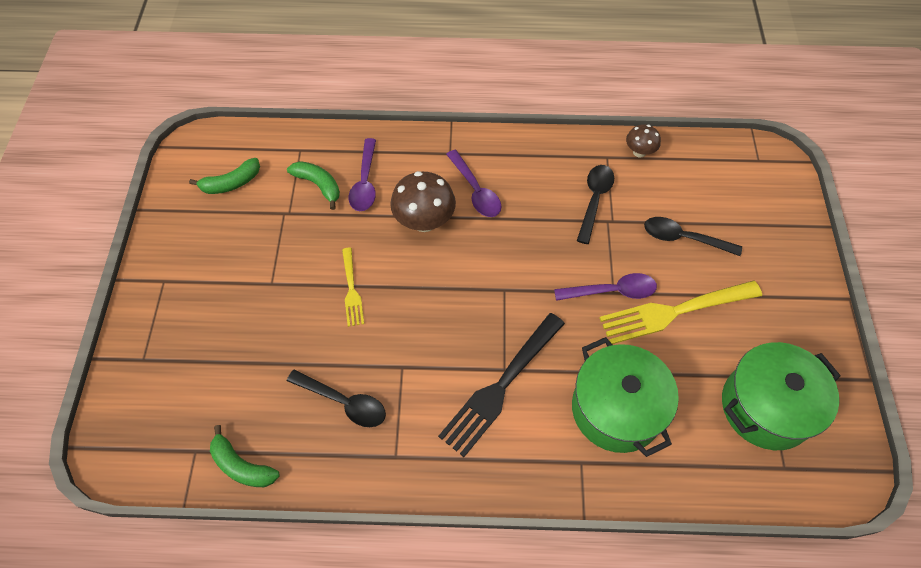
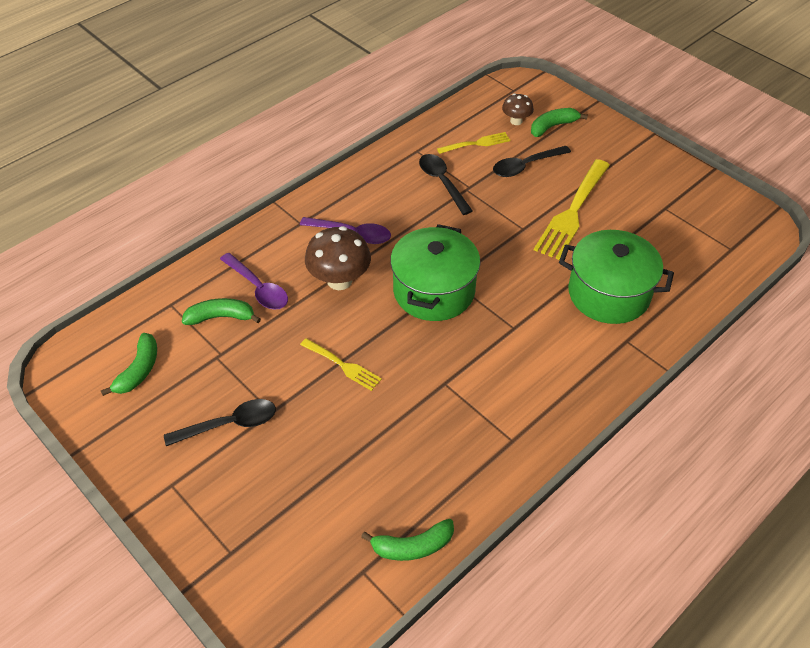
camera: 45 degrees left, 10 degrees down
black spoon [287,370,386,427] -> black spoon moved to [164,399,276,446]
black fork [438,313,565,457] -> none
purple spoon [554,273,657,301] -> none
brown mushroom [626,124,661,158] -> brown mushroom moved to [502,93,534,125]
green pot [722,342,841,450] -> green pot moved to [390,224,481,321]
none -> yellow fork [437,132,510,154]
none -> green banana [531,108,588,137]

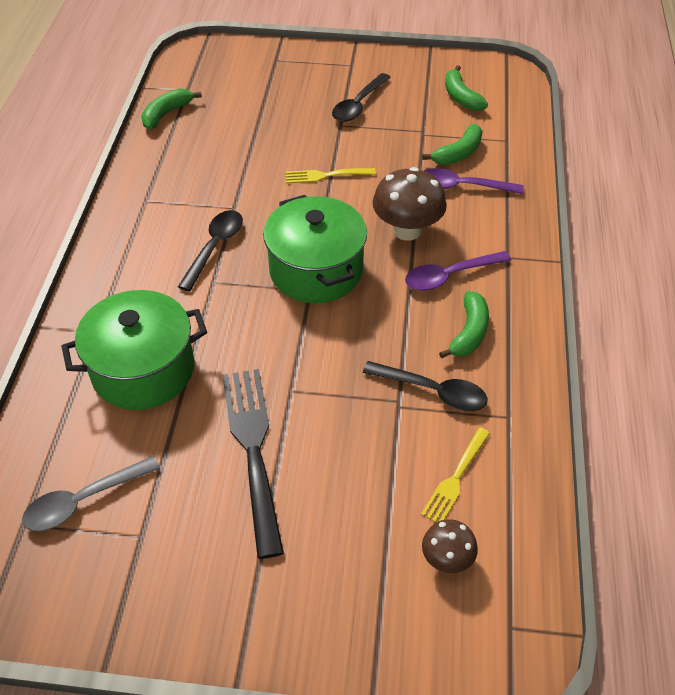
camera: 140 degrees right, 0 degrees up
black spoon [493,146,571,177] -> black spoon moved to [178,210,243,291]
green banana [531,108,588,137] -> green banana moved to [439,291,489,359]
yellow fork [534,159,610,260] -> black fork [222,369,284,559]
none -> grey spoon [22,456,160,531]

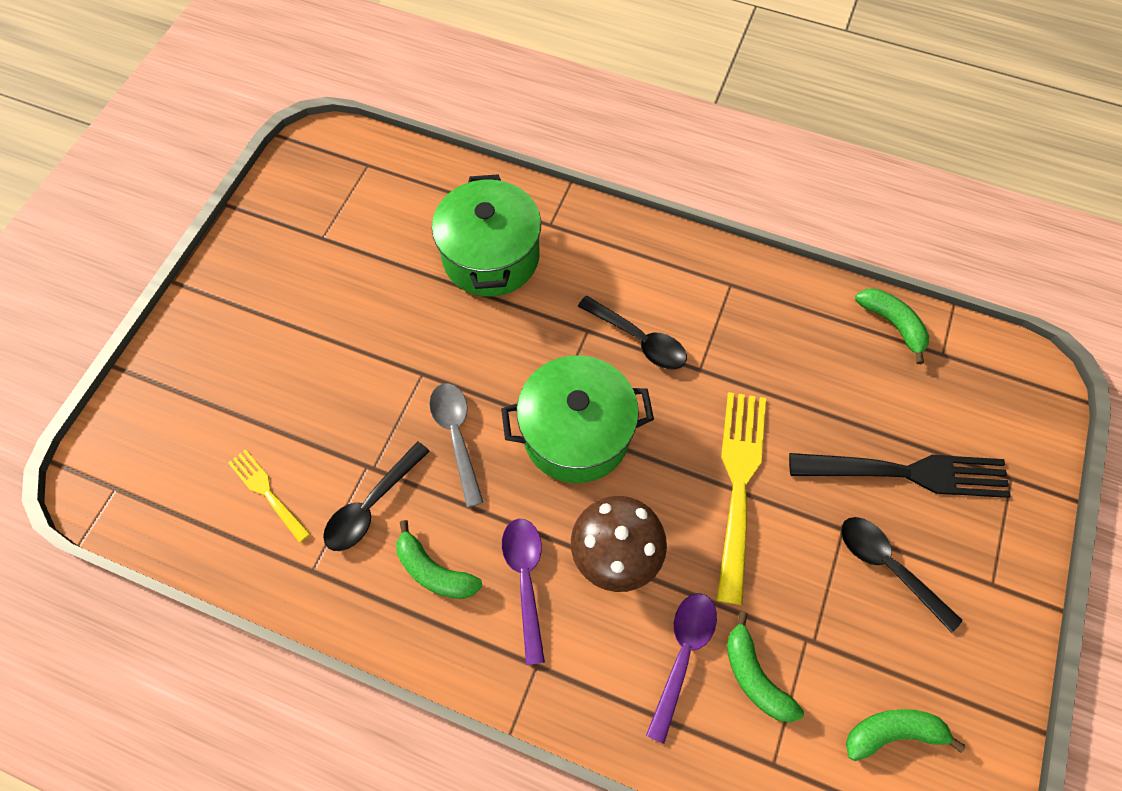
camera: 105 degrees right, 15 degrees up
grey spoon [22,456,160,531] -> grey spoon moved to [429,383,484,508]
black fork [222,369,284,559] -> black fork moved to [789,453,1011,498]
yellow fork [285,168,376,184] -> yellow fork [716,392,766,605], size x1.85
brown mushroom [422,519,478,573] -> none

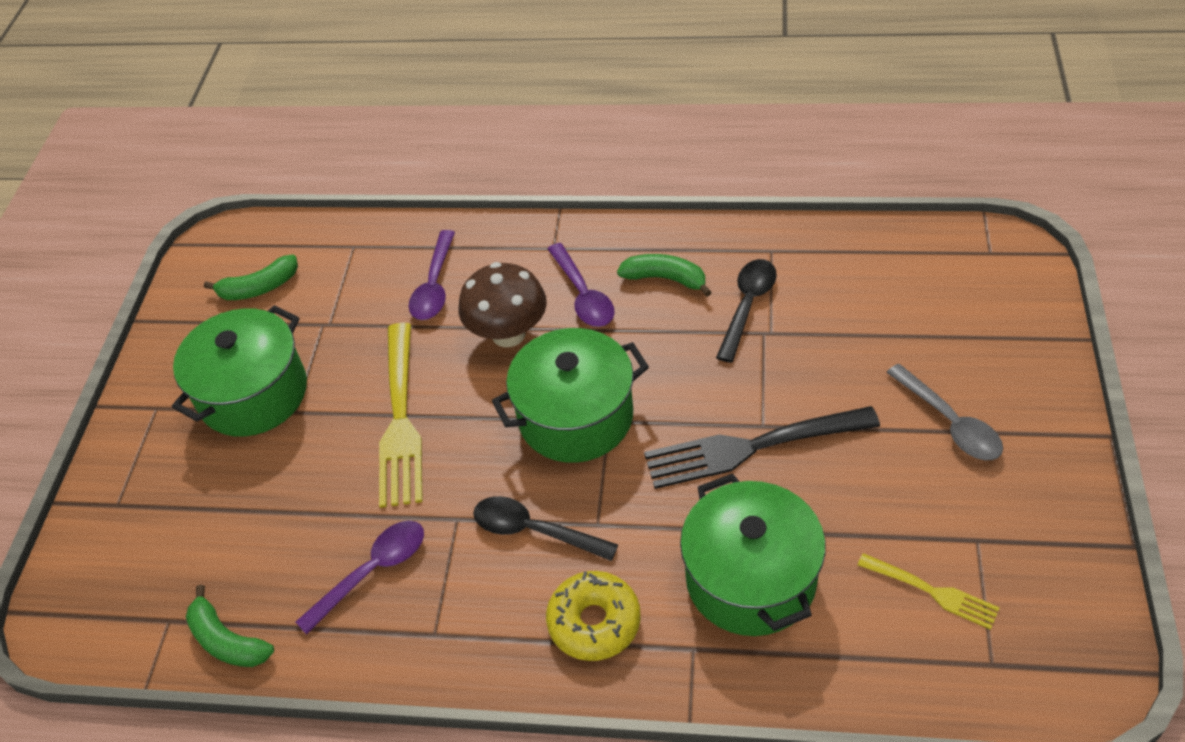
camera: 170 degrees right, 15 degrees down
yellow fork [228,449,310,543] -> yellow fork moved to [858,553,1000,630]
grey spoon [429,383,484,508] -> grey spoon moved to [886,364,1003,460]
green banana [727,612,804,722] -> none
black fork [789,453,1011,498] -> black fork moved to [644,406,880,489]
black spoon [841,517,962,633] -> green pot [172,305,307,437]
none -> purple spoon [296,521,424,634]
none -> yellow donut [546,571,641,661]

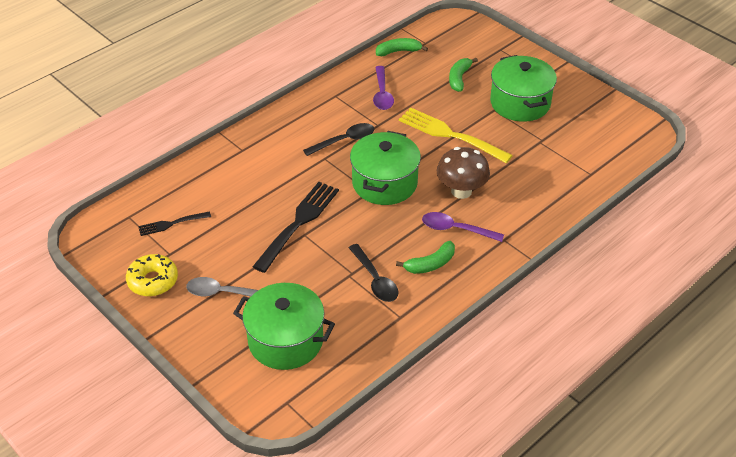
camera: 125 degrees right, 5 degrees down
green banana [204,255,298,300] -> green banana moved to [449,58,478,92]
purple spoon [409,230,455,320] -> none
yellow donut [546,571,641,661] -> yellow donut moved to [126,254,178,296]
green pot [680,473,826,636] -> green pot moved to [233,283,335,370]
yellow fork [858,553,1000,630] -> black fork [138,211,211,236]

